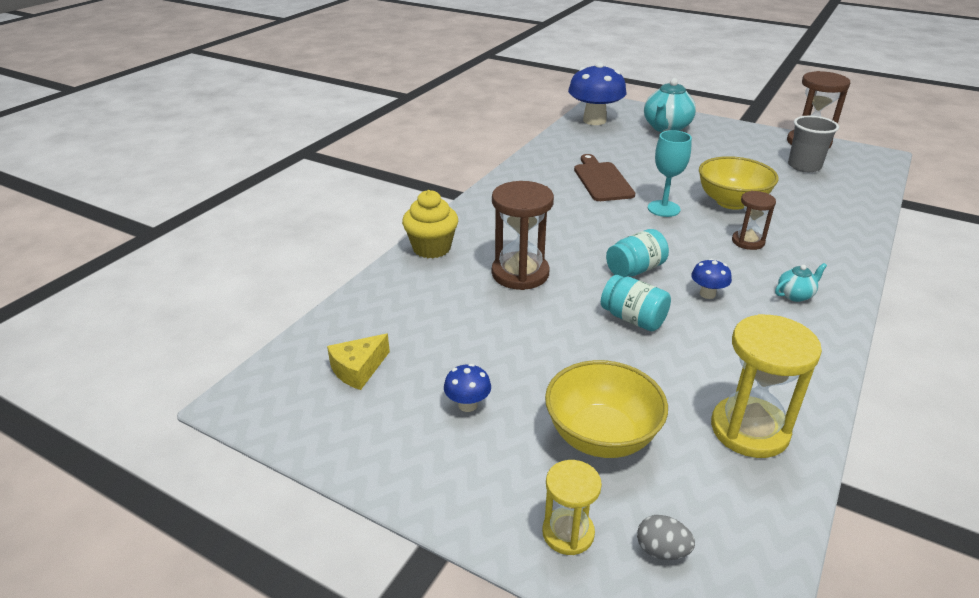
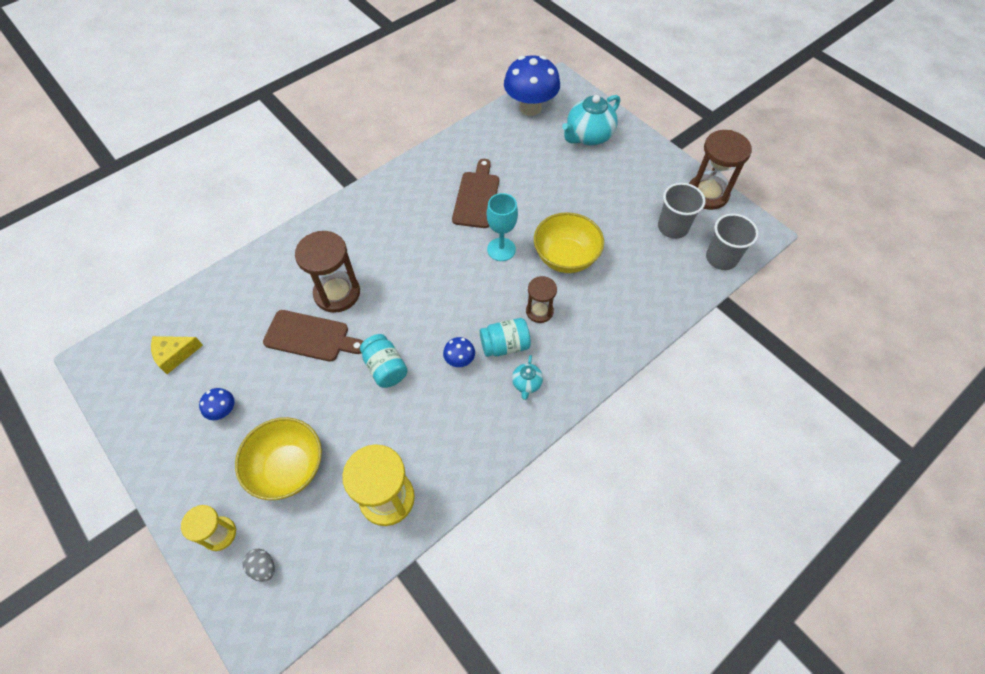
camera: 20 degrees right, 25 degrees up
yellow cupcake [402,190,458,258] -> none
turquoise jar [606,229,669,277] -> turquoise jar moved to [480,318,531,357]
turquoise teapot [775,263,827,302] -> turquoise teapot turned 105 degrees clockwise [512,355,543,400]
none -> brown cutting board [263,310,364,362]
none -> grey cup [706,214,759,270]

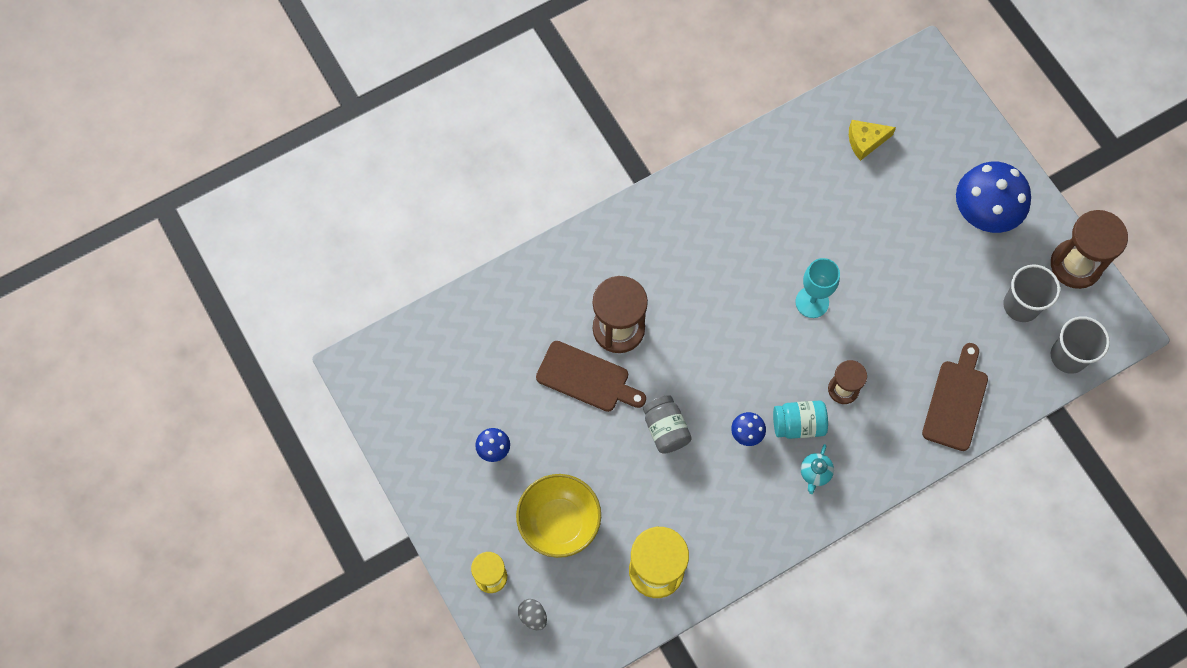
camera: 10 degrees right, 10 degrees up
yellow cheese [151,336,203,374] -> yellow cheese moved to [849,120,896,161]
turquoise jar [360,334,408,388] -> grey jar [643,395,692,454]
brown cutting board [452,159,499,228] -> brown cutting board moved to [922,343,988,451]
blue mushroom [504,55,560,116] -> blue mushroom moved to [956,162,1031,233]
yellow bowl [534,212,604,273] -> none
turquoise teapot [562,95,620,145] -> none

